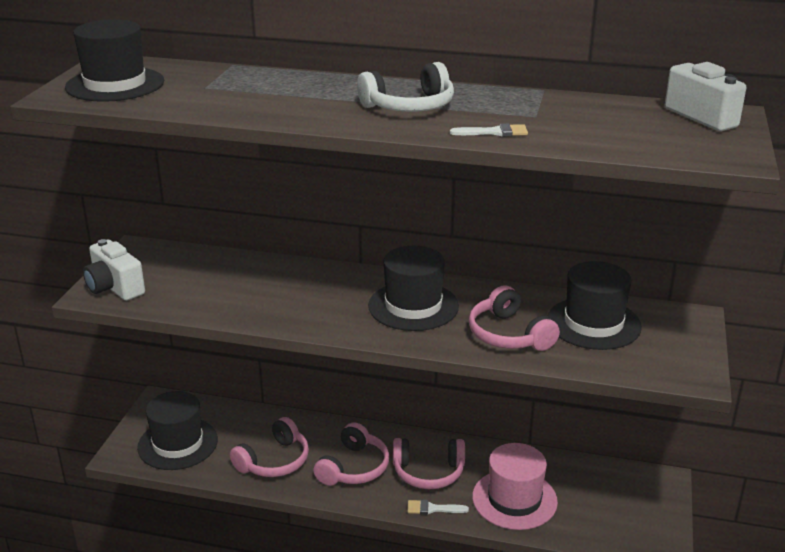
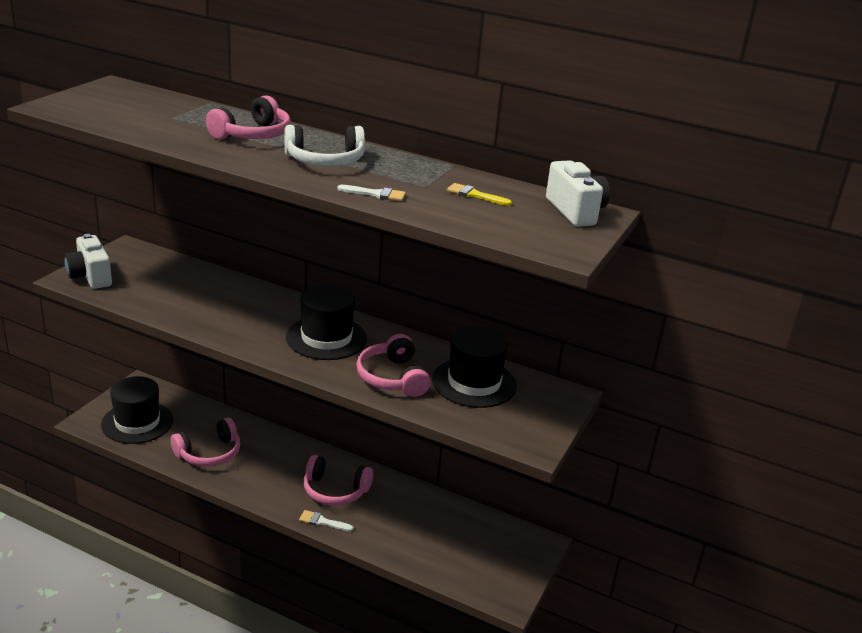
camera: 10 degrees right, 0 degrees up
black hat [65,19,164,102] -> none
pink headphones [313,422,389,486] -> pink headphones moved to [206,95,291,140]
pink hat [472,443,558,530] -> none
none -> yellow brush [447,183,512,206]

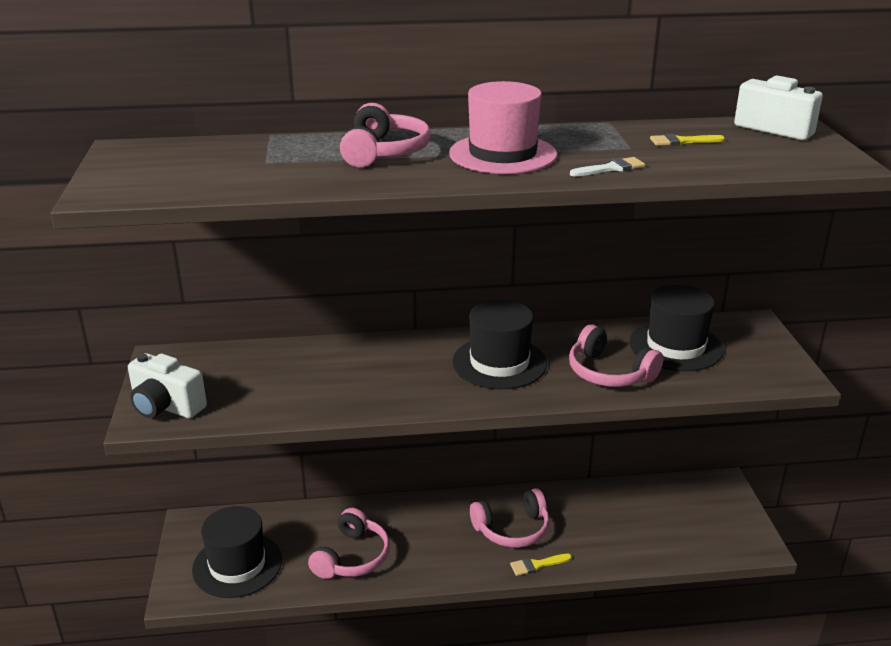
camera: 30 degrees left, 0 degrees up
white headphones [284,125,365,166] -> pink hat [449,81,557,174]
white brush [299,510,354,531] -> yellow brush [510,554,572,576]

